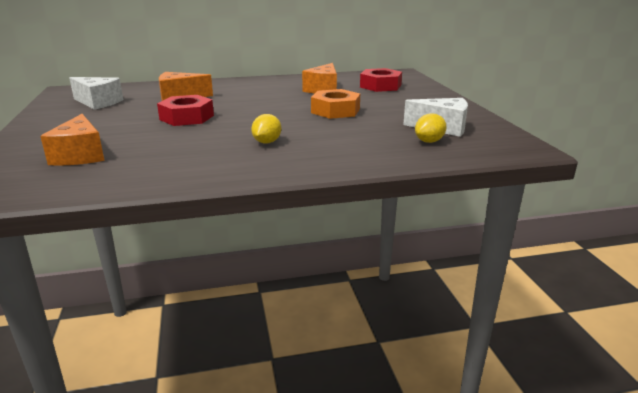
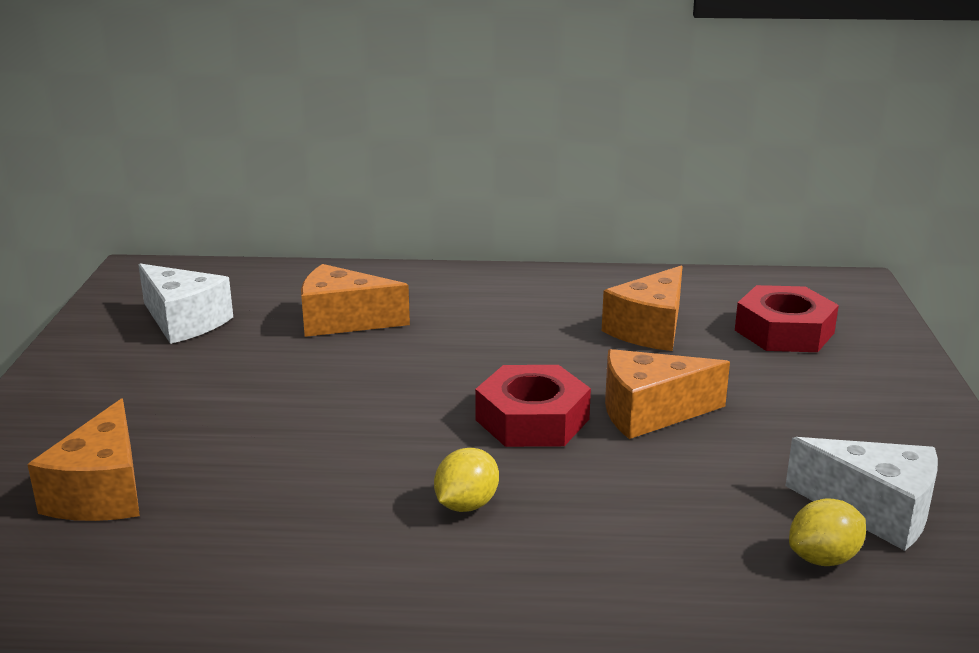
camera: 15 degrees right, 0 degrees up
red nut [157,95,214,126] -> red nut moved to [475,365,591,447]
orange nut [311,89,360,119] -> orange cheese [605,349,730,439]

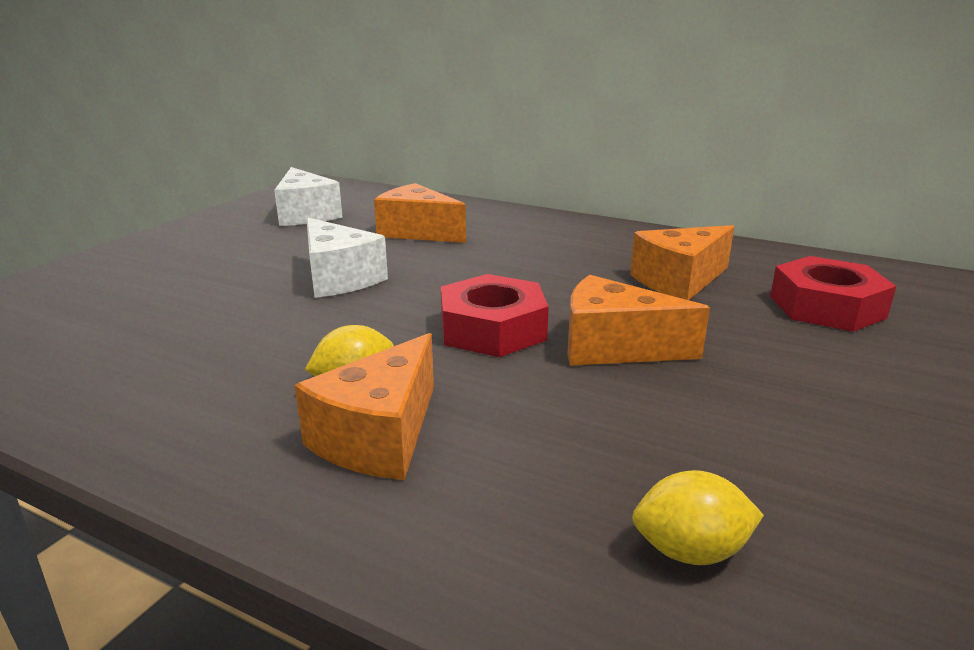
camera: 25 degrees right, 0 degrees up
orange cheese [27,398,140,521] -> orange cheese moved to [295,333,434,480]
white cheese [785,437,938,551] -> white cheese moved to [306,217,388,298]

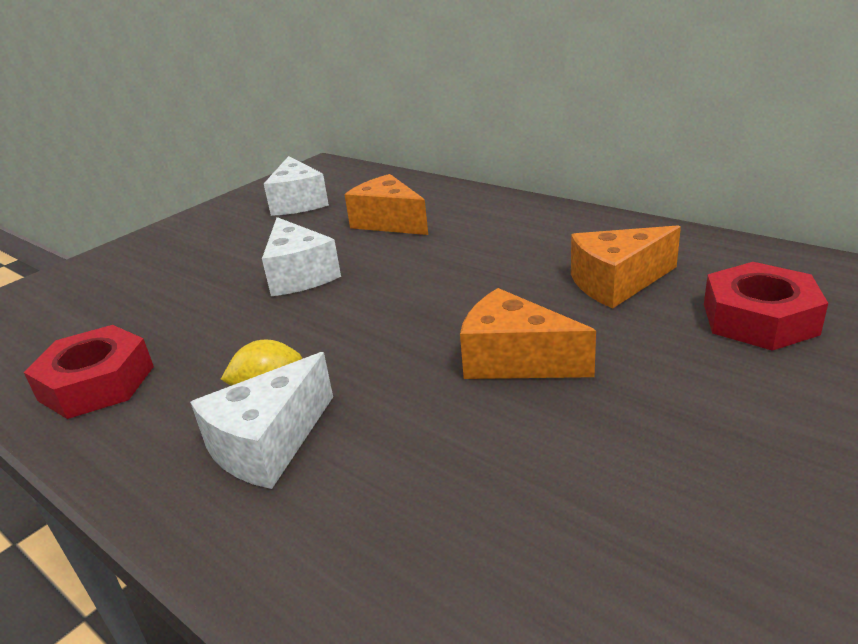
camera: 15 degrees right, 5 degrees up
orange cheese [295,333,434,480] -> white cheese [190,352,333,489]
red nut [441,274,549,357] -> red nut moved to [24,325,154,419]
yellow lemon [632,470,764,565] -> none

